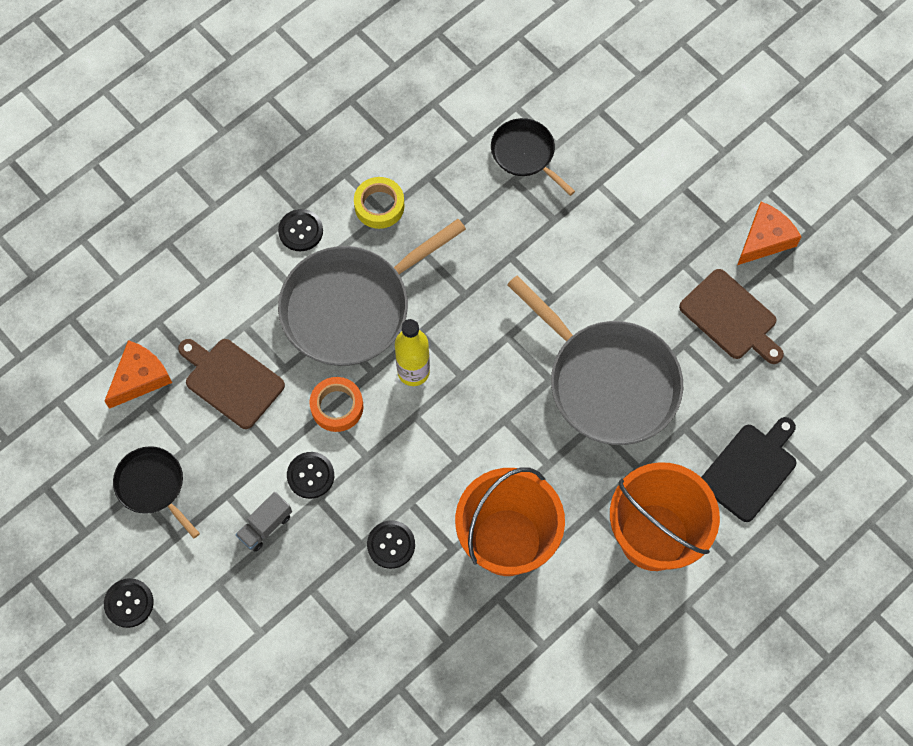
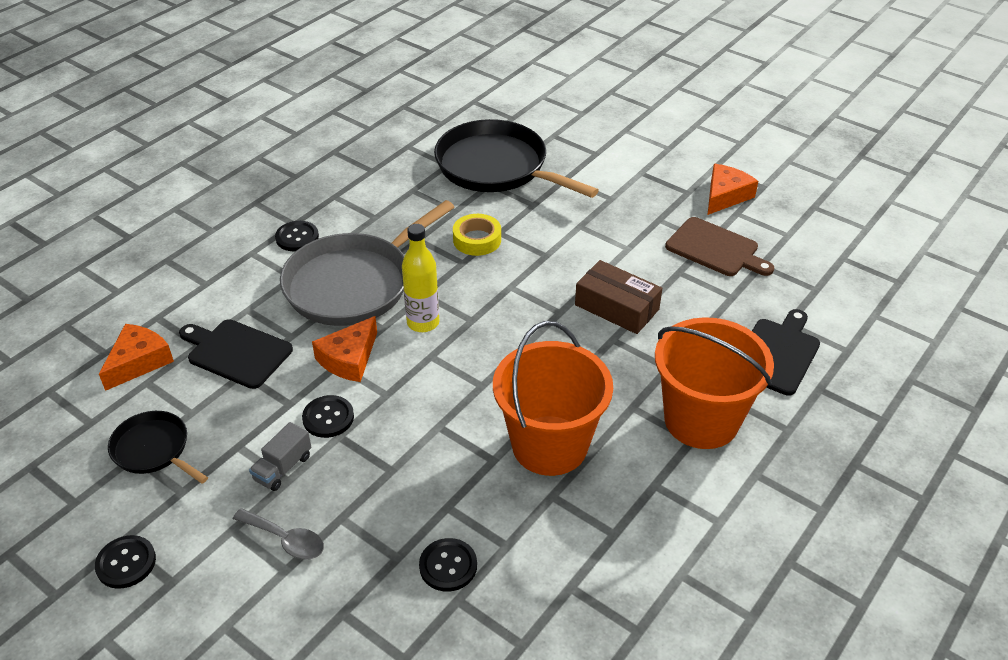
camera: 10 degrees left, 25 degrees down
brown cutting board [178,339,285,429] -> black cutting board [179,319,293,389]
orange tape [310,377,363,432] -> orange cheese [312,316,377,382]
yellow tape [354,177,405,229] -> yellow tape moved to [453,214,501,256]
black button [367,521,415,569] -> black button moved to [419,538,477,592]
black pan [491,118,575,196] -> black pan [434,119,599,198], size x1.93
grey pan [507,275,683,445] -> brown box [575,260,662,334]
none -> grey spoon [233,508,324,560]

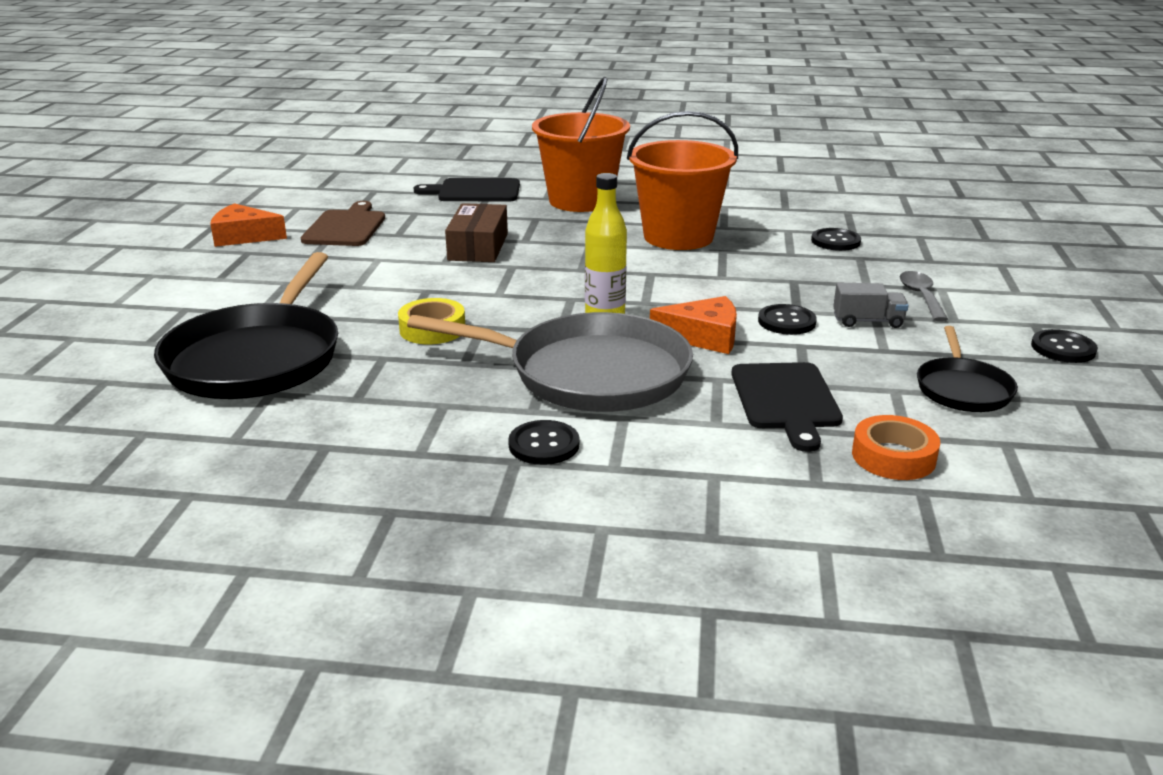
camera: 120 degrees left, 15 degrees down
orange cheese [99,324,174,391] -> orange tape [852,415,940,480]

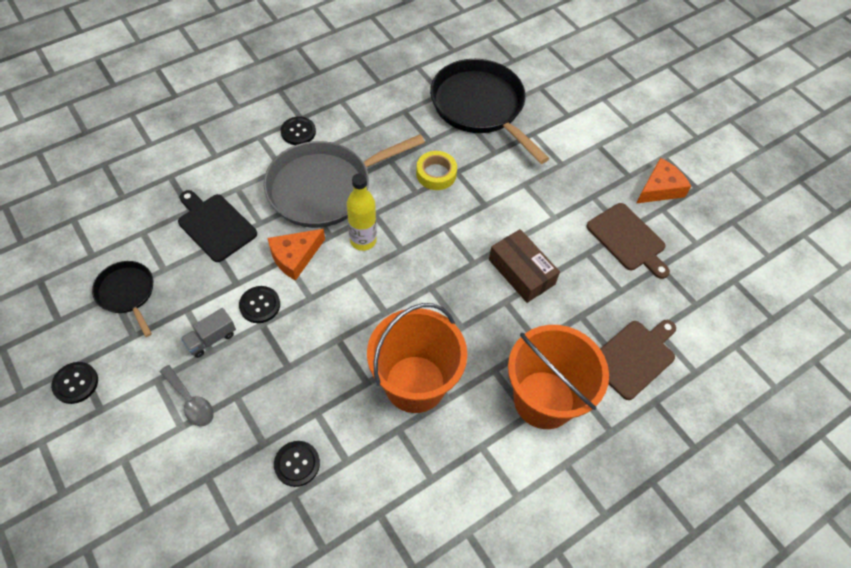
camera: 135 degrees right, 30 degrees up
black cutting board [414,178,520,201] -> brown cutting board [600,320,676,400]
orange tape [852,415,940,480] -> none

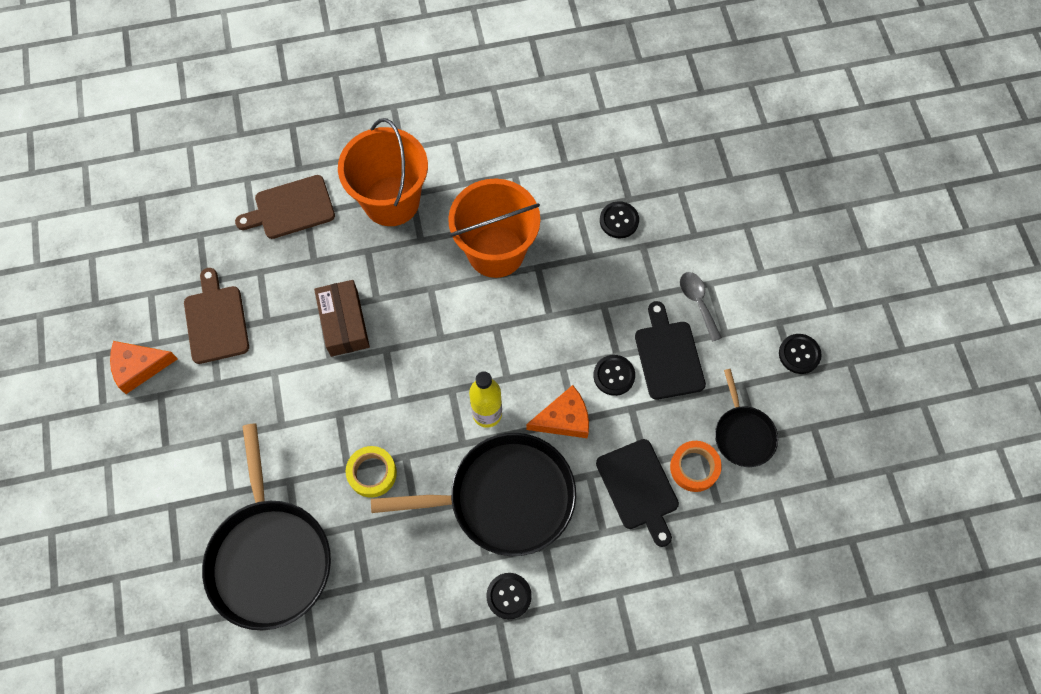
camera: 155 degrees left, 10 degrees up
grey truck [181,308,236,358] -> black cutting board [635,301,706,400]
grey pan [263,134,425,228] -> black pan [371,433,576,556]
none -> orange tape [670,441,722,492]

